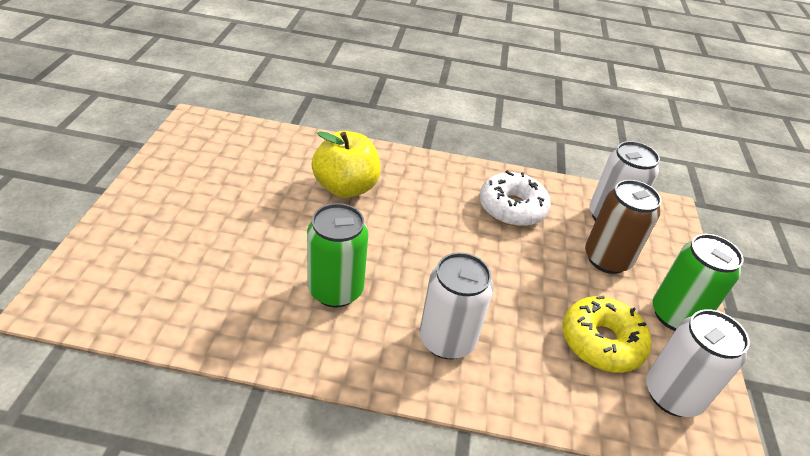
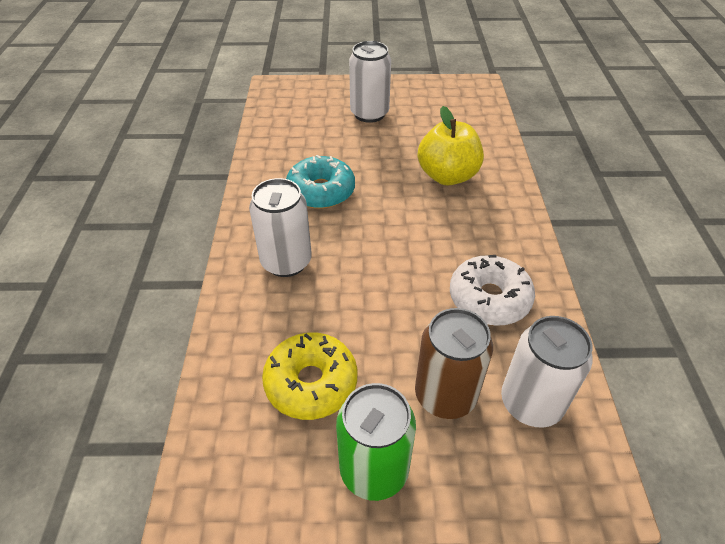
camera: 85 degrees right, 5 degrees up
green can [307,203,368,307] -> turquoise donut [286,155,355,209]
white can [646,309,750,417] -> white can moved to [349,41,391,123]

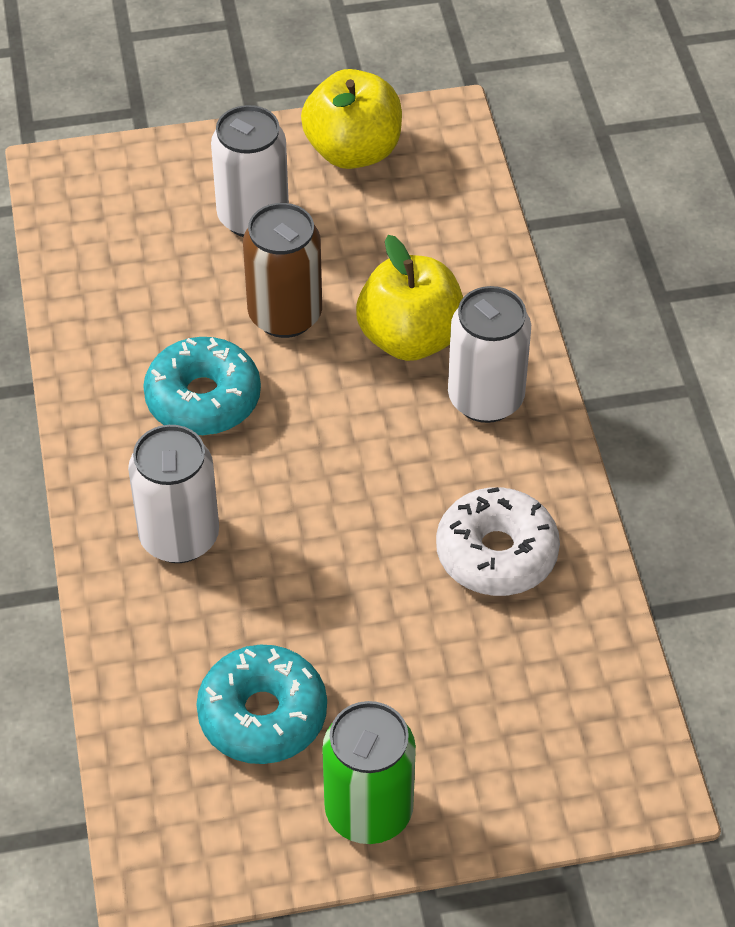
camera: 10 degrees left, 5 degrees up
yellow donut [262,332,357,420] -> turquoise donut [196,645,327,764]
brown can [415,308,493,419] -> brown can moved to [243,203,322,338]
white can [501,316,593,427] -> white can moved to [448,286,531,423]
none -> yellow apple [301,69,402,169]

